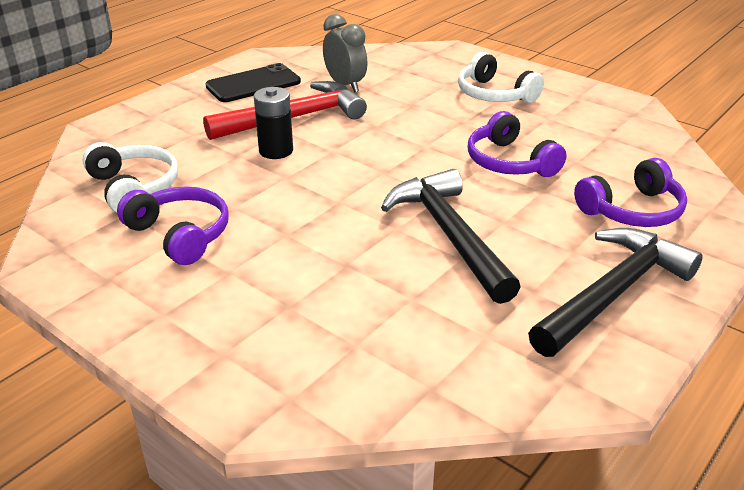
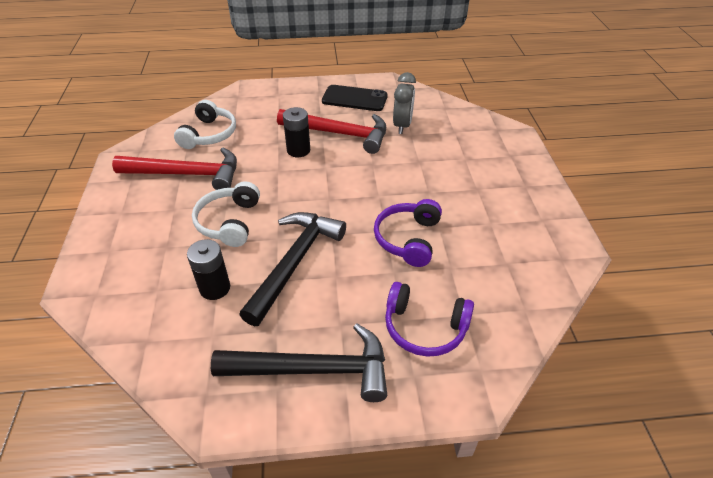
camera: 45 degrees right, 10 degrees up
purple headphones [117,186,229,265] -> red hammer [112,147,237,190]
white headphones [458,52,544,103] -> white headphones moved to [192,181,260,247]
none -> black battery [187,239,230,300]

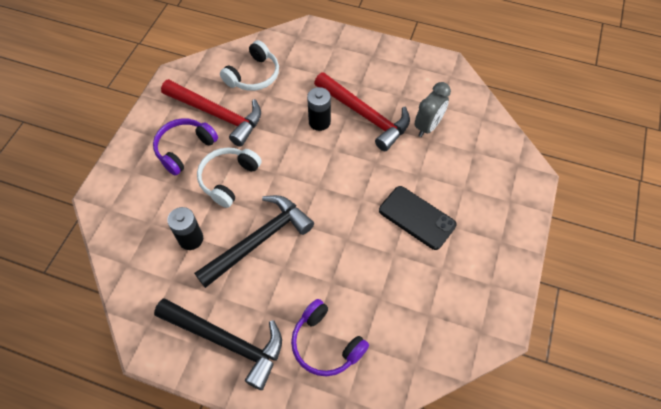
camera: 25 degrees right, 15 degrees up
black phone [322,85,388,111] -> black phone moved to [379,186,457,250]
purple headphones [374,199,442,267] -> purple headphones moved to [153,118,218,176]

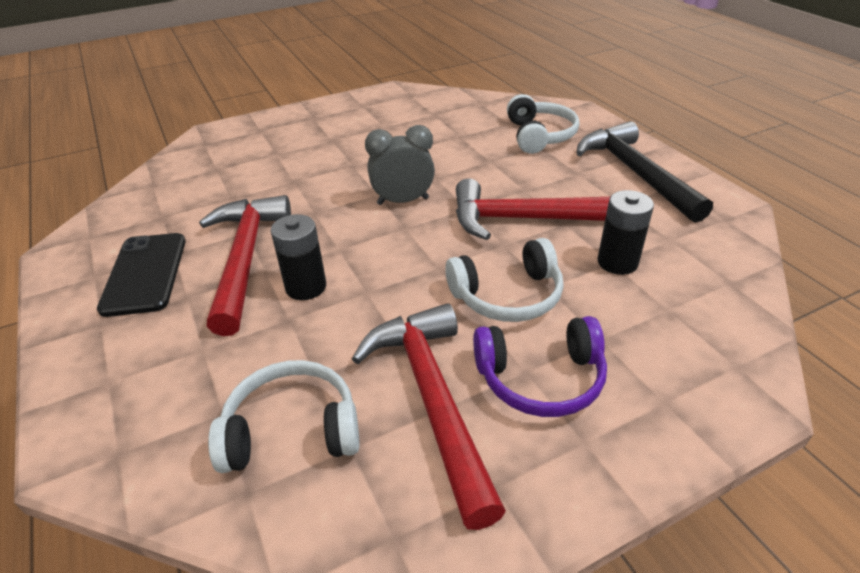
camera: 135 degrees left, 20 degrees down
black hammer [194,195,314,288] -> red hammer [456,178,610,240]
purple headphones [291,299,369,376] -> white headphones [507,94,579,154]
black phone [379,186,457,250] -> black phone moved to [97,233,186,317]
grey clock [415,82,451,137] -> grey clock moved to [365,125,435,205]

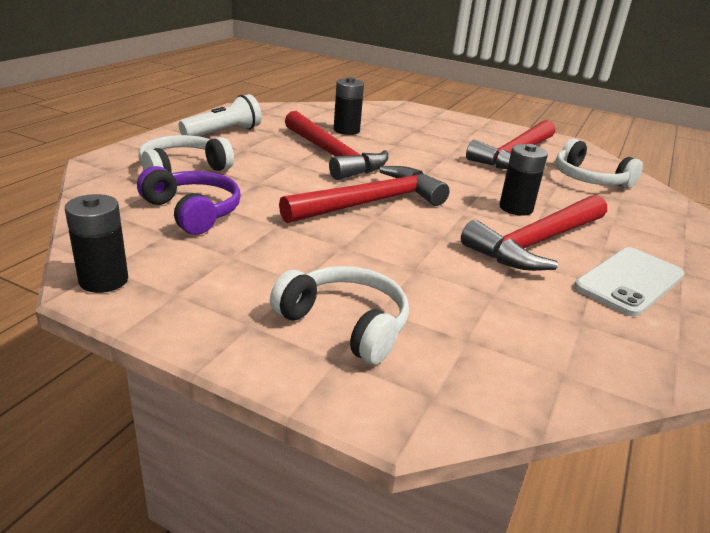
camera: 130 degrees left, 10 degrees down
black phone [97,233,186,317] -> white phone [574,247,684,316]
grey clock [365,125,435,205] -> red hammer [279,166,450,223]
white headphones [445,238,564,322] -> white headphones moved to [270,266,409,365]
purple headphones [473,316,607,417] -> purple headphones moved to [137,166,241,235]
black hammer [576,121,713,223] -> white flashlight [179,94,262,136]
none -> black battery [65,194,128,293]

